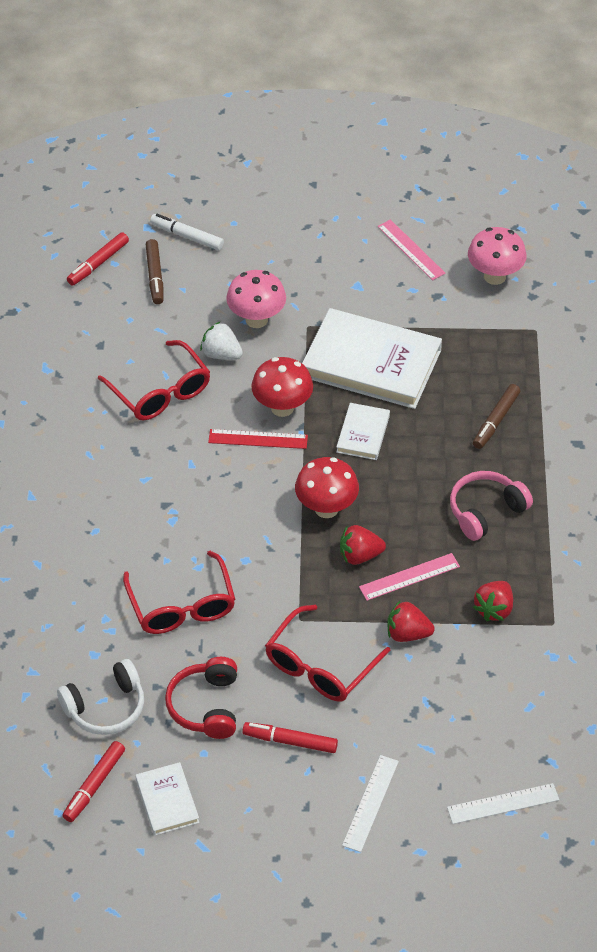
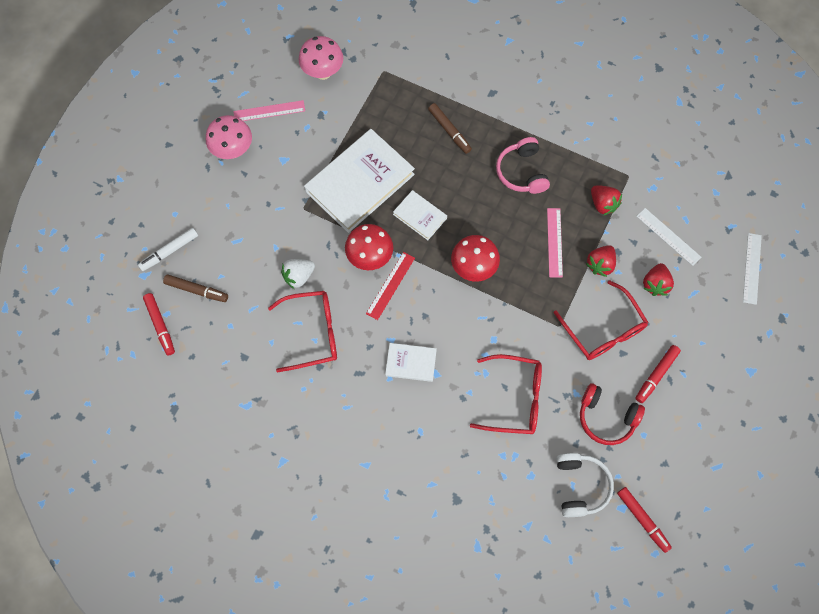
camera: 65 degrees left, 20 degrees up
white book [135,762,199,836] -> white book moved to [385,343,437,382]
pink mushroom [226,270,286,328] -> pink mushroom moved to [206,115,252,159]
red strawberry [340,525,386,565] -> red strawberry moved to [643,263,674,296]
white ruler [342,755,399,852] -> white ruler moved to [636,208,701,266]

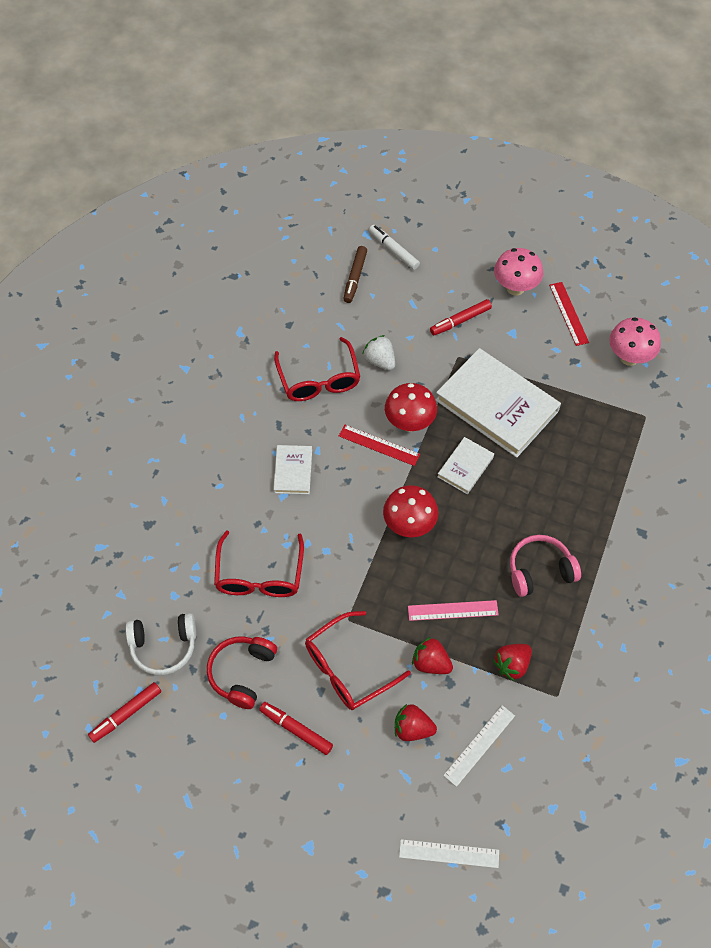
camera: 85 degrees right, 10 degrees down
red marker [143,293,175,356] -> red marker moved to [430,299,492,335]
pink ruler [233,100,305,121] -> red ruler [549,282,589,346]
brown marker [428,103,472,154] -> none

